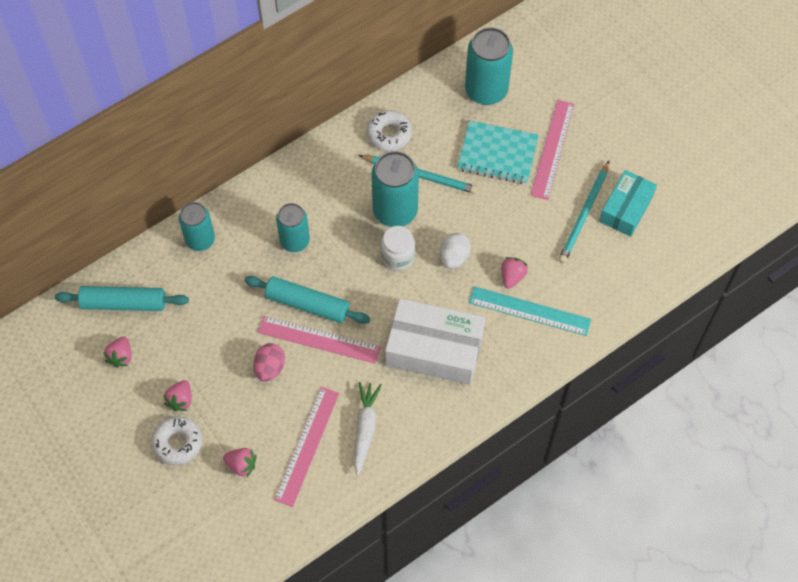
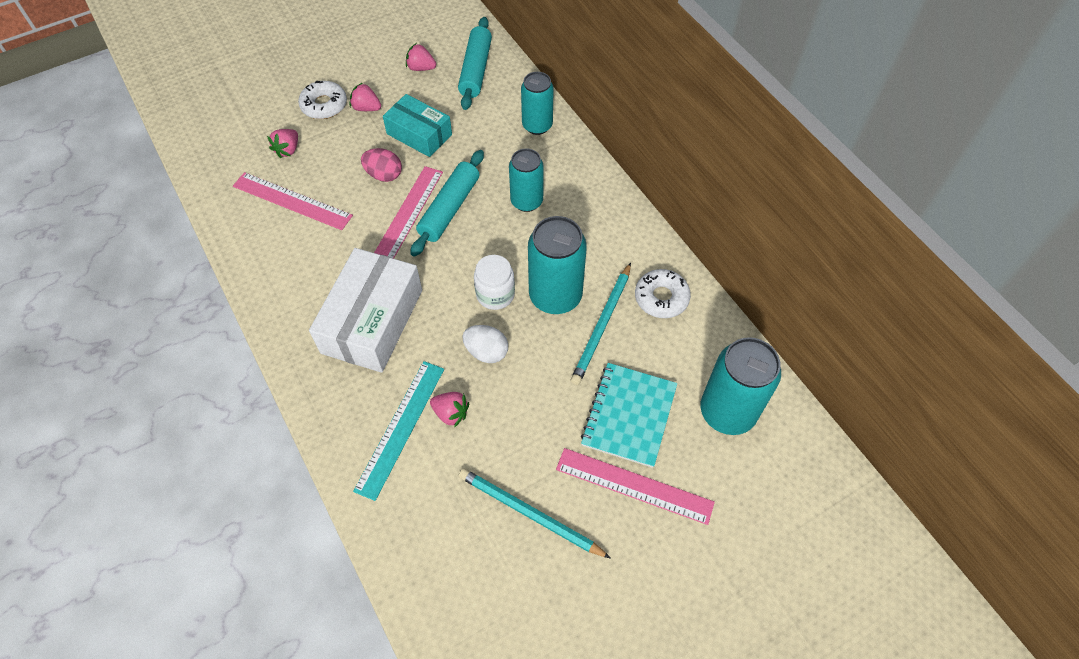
camera: 95 degrees right, 5 degrees down
white carrot [354,382,382,476] -> none
turquoise box [599,170,657,237] -> turquoise box moved to [383,94,452,157]

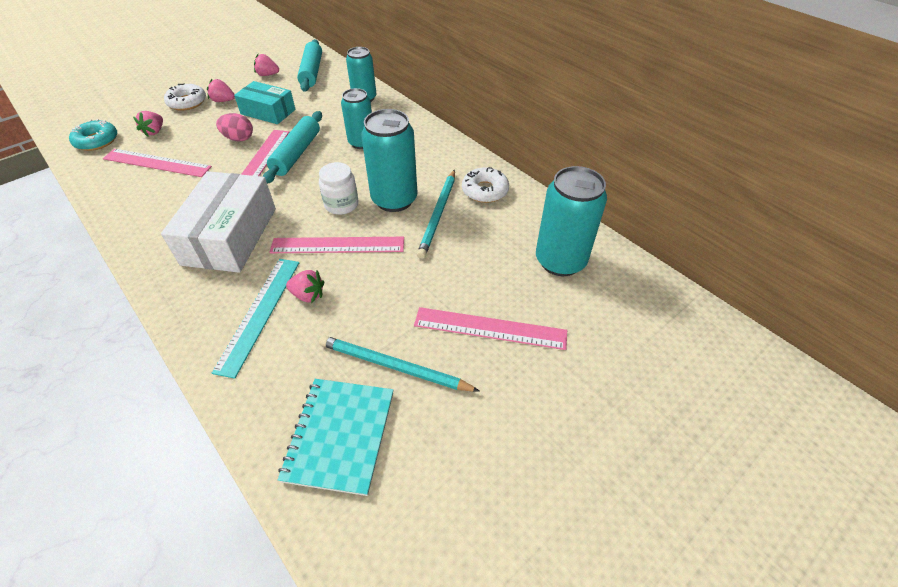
camera: 10 degrees left, 10 degrees down
white egg [463,325,508,363] -> pink ruler [269,237,404,253]
turquoise notebook [581,363,677,468] -> turquoise notebook moved to [278,379,393,496]
none -> turquoise donut [69,119,117,151]

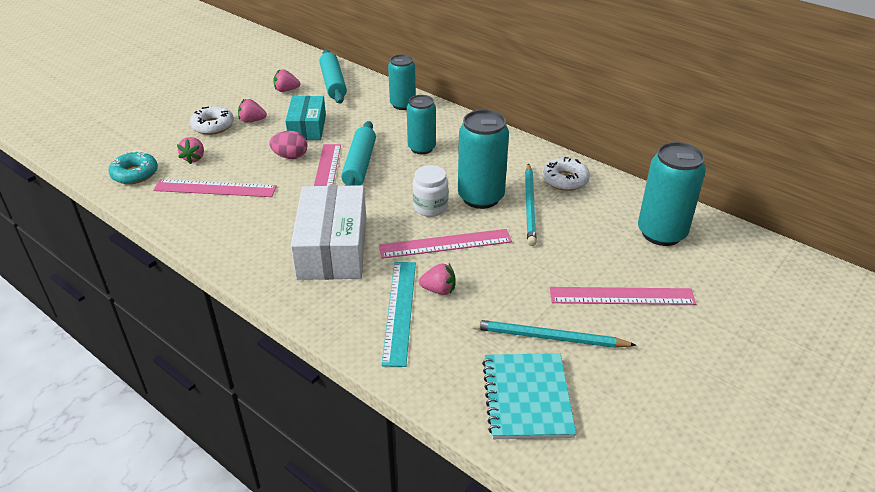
camera: 10 degrees left, 10 degrees down
turquoise box [234,81,296,124] -> turquoise box turned 75 degrees clockwise [285,96,326,140]

